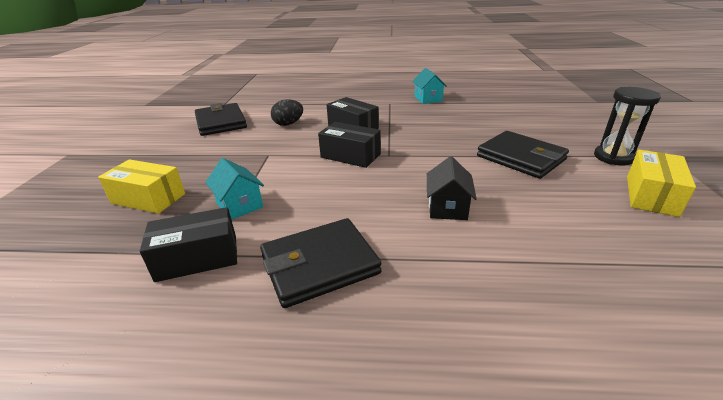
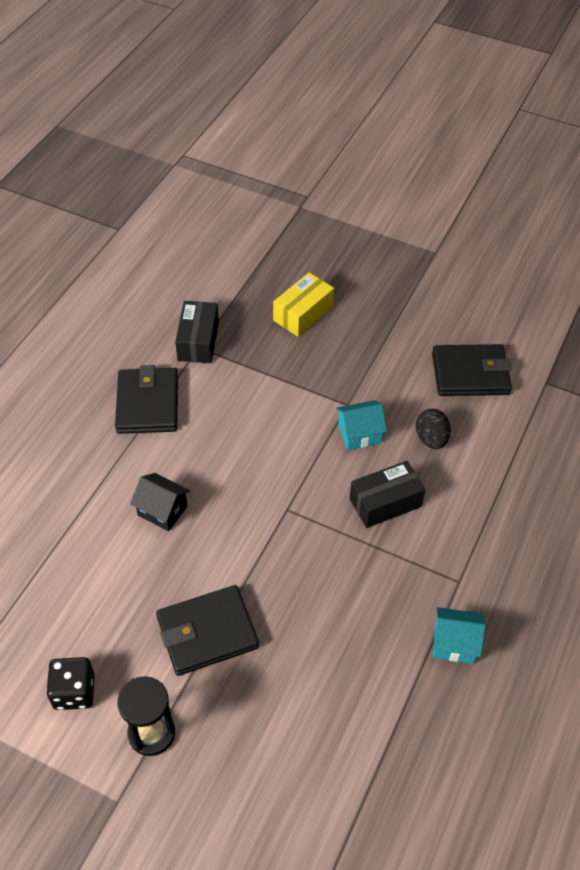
camera: 110 degrees right, 20 degrees up
turquoise house [205,158,264,220] -> turquoise house moved to [336,400,387,450]
black box [318,122,381,168] -> none
yellow box [627,150,696,217] -> black dice [46,657,95,710]

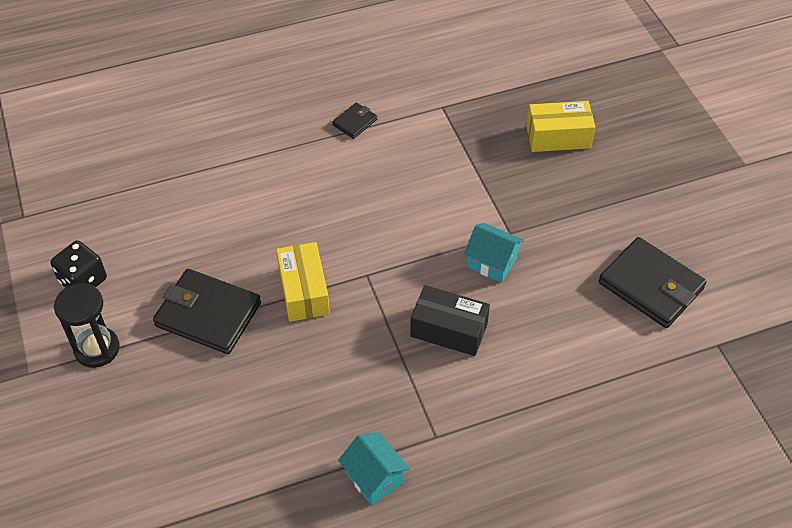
camera: 45 degrees right, 0 degrees up
black wallet [115,365,178,434] -> black wallet [332,102,377,139], size x0.48
black house [130,473,190,531] -> none
black box [175,301,219,363] -> none
black egg [416,409,451,449] -> none
none -> yellow box [276,242,330,322]

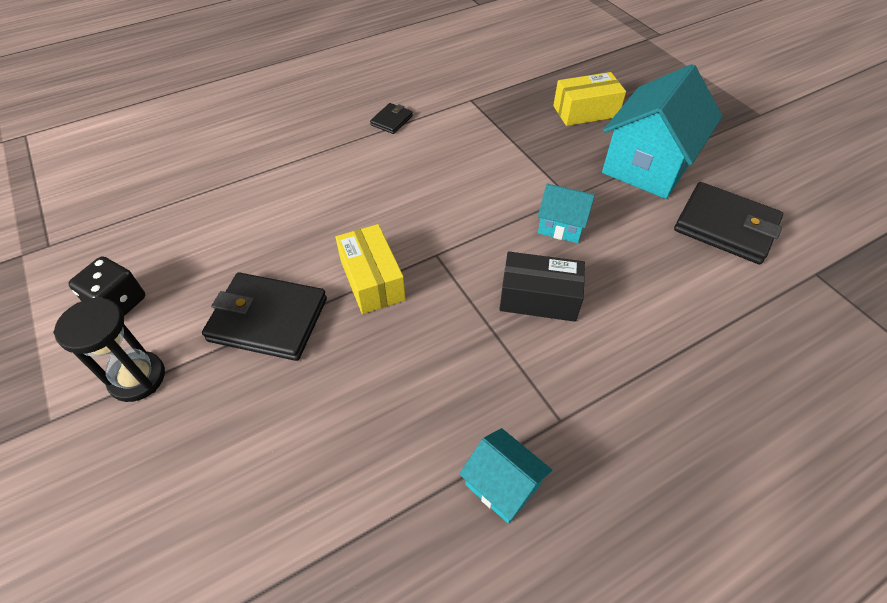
camera: 10 degrees left, 0 degrees up
none -> turquoise house [602,64,723,199]

